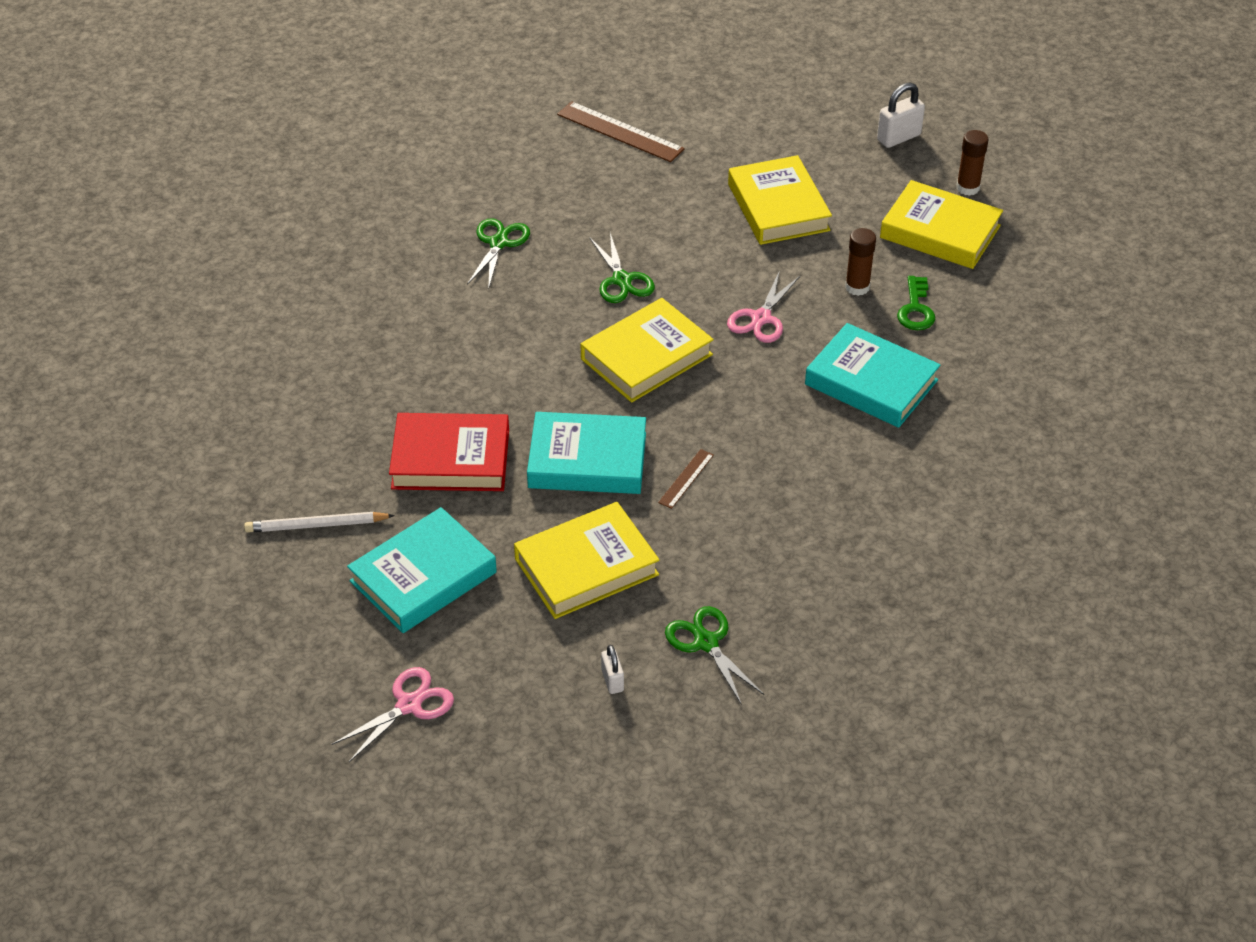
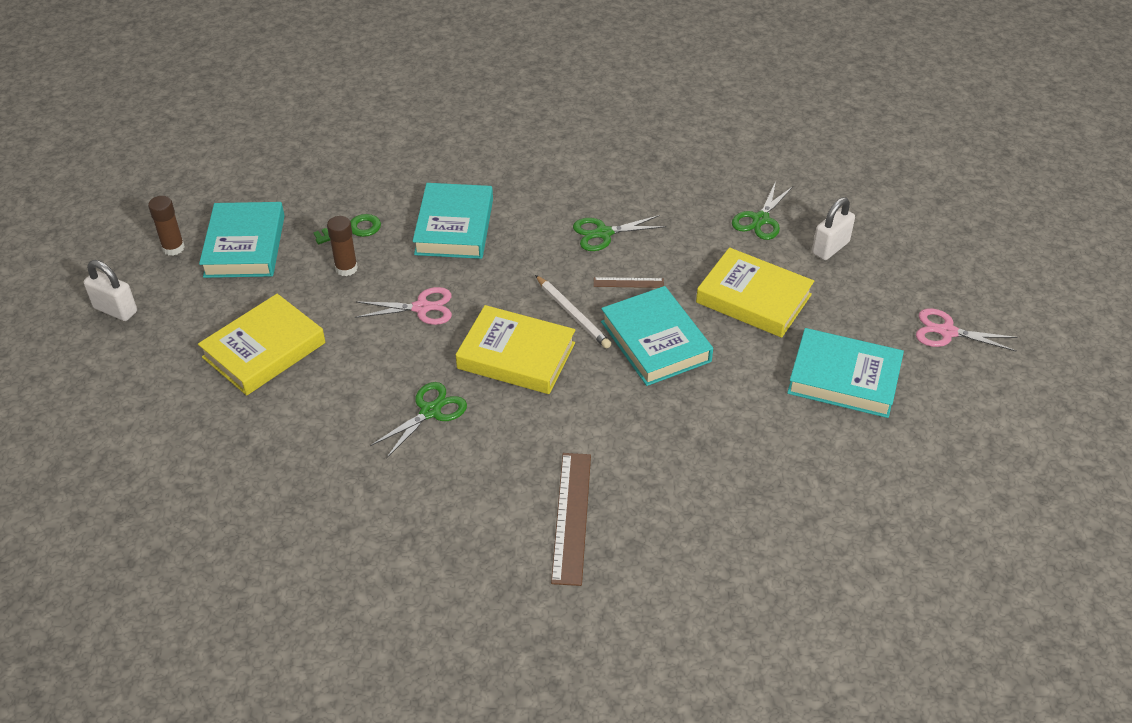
camera: 120 degrees left, 0 degrees up
white pencil [244,512,395,533] -> white pencil moved to [535,275,611,349]
red book [389,413,509,491] -> none
green scissors [467,218,530,289] -> green scissors moved to [573,215,666,251]
brown ruler [557,101,685,162] -> brown ruler moved to [551,453,591,586]
white padlock [601,645,624,694] -> white padlock [812,197,855,260], size x1.68
yellow book [880,180,1003,269] -> turquoise book [199,202,285,278]

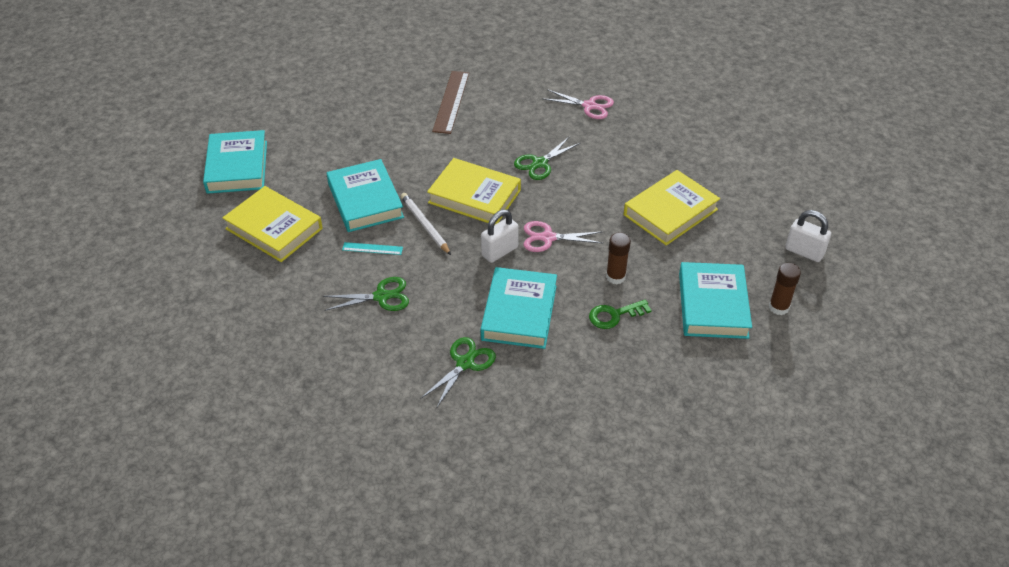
camera: 175 degrees left, 0 degrees up
brown ruler [594,277,664,288] -> turquoise ruler [342,242,403,255]
green scissors [732,182,793,240] -> green scissors moved to [420,337,496,409]
turquoise book [787,328,904,418] -> turquoise book turned 60 degrees clockwise [203,130,267,194]
white padlock [812,197,855,260] -> white padlock moved to [481,209,519,263]
pink scissors [916,308,1018,352] -> pink scissors moved to [544,89,614,119]

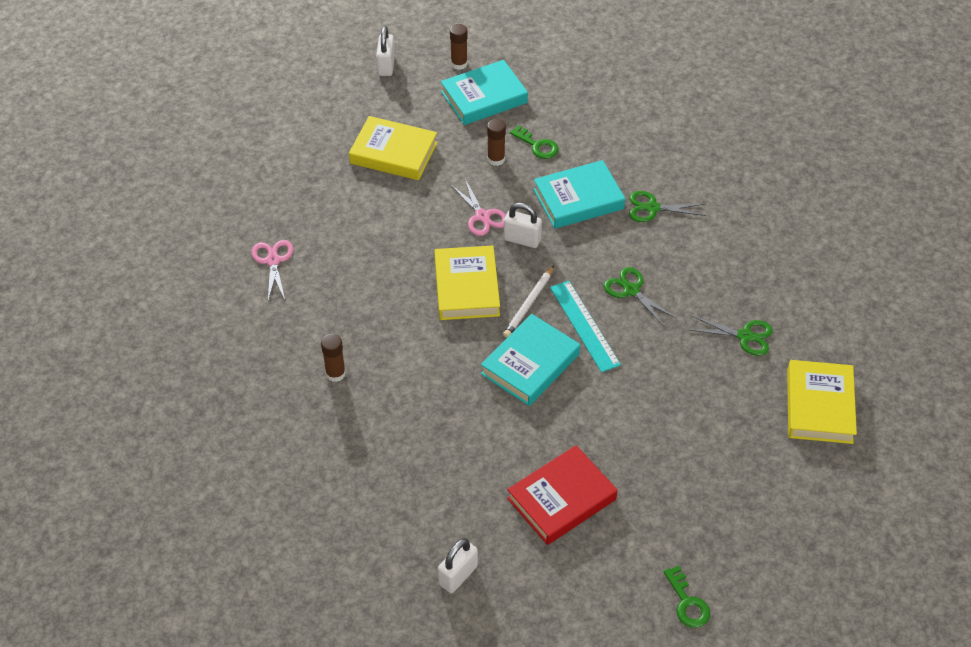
camera: 120 degrees left, 5 degrees up
turquoise book [203,130,267,194] -> red book [507,445,617,545]
yellow book [222,186,323,262] -> yellow book moved to [787,360,857,444]
turquoise ruler [342,242,403,255] -> turquoise ruler [550,281,621,372], size x1.93
brown ruler [432,71,469,134] -> brown glue stick [321,334,346,382]
green scissors [514,136,581,180] -> green scissors moved to [690,316,773,356]
none -> white padlock [438,538,478,593]
none -> green key [663,565,710,628]

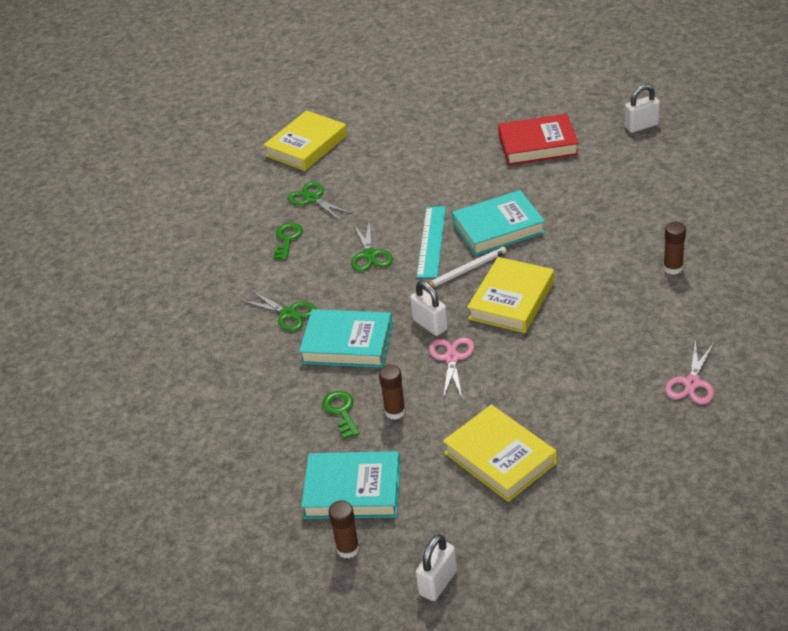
camera: 145 degrees left, 10 degrees down
green key [663,565,710,628] -> green key moved to [273,223,303,260]

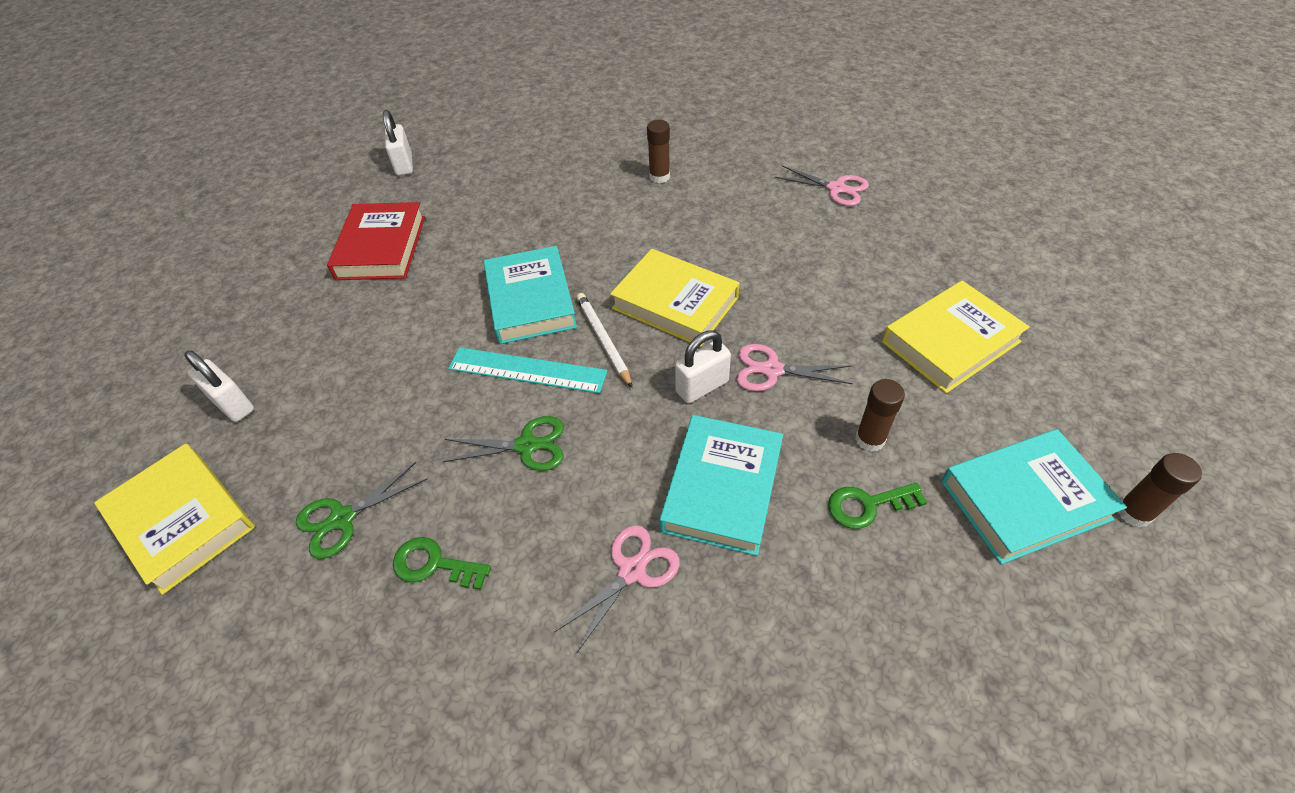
camera: 85 degrees left, 10 degrees up
green scissors [240,290,316,331] -> pink scissors [554,525,680,652]
turquoise book [301,451,401,519] -> turquoise book turned 60 degrees clockwise [941,429,1127,564]
white padlock [415,534,457,601] -> white padlock moved to [184,351,254,422]

